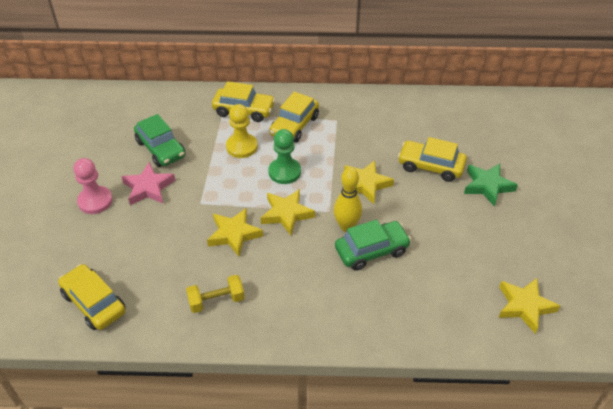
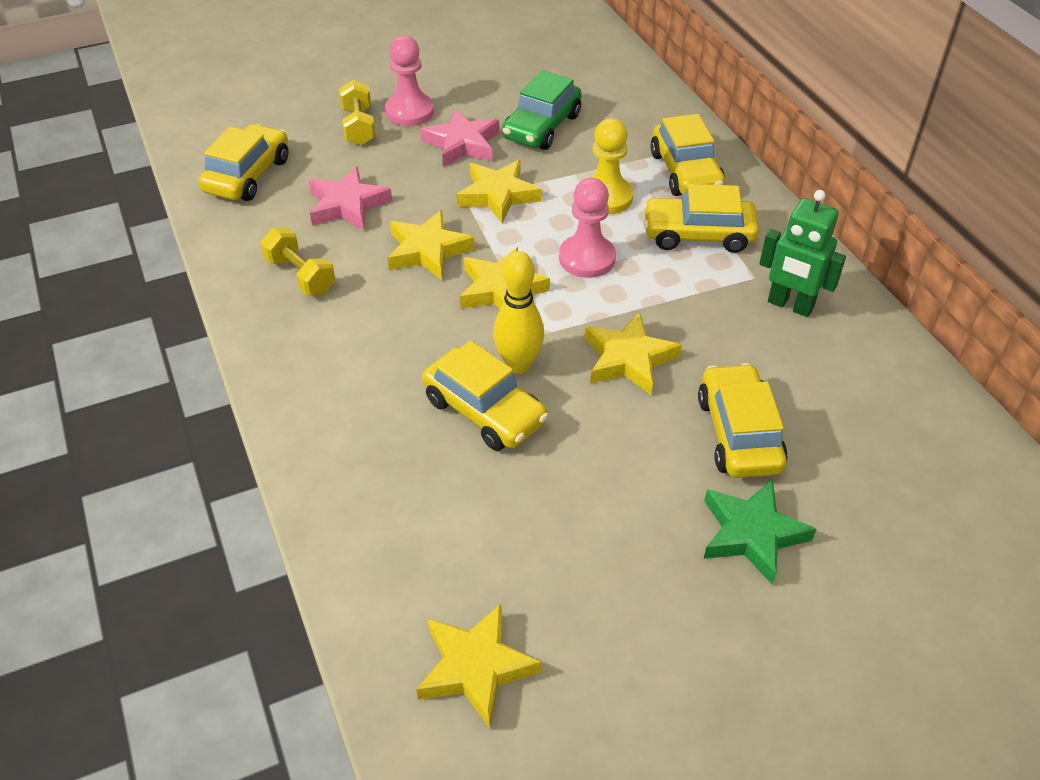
camera: 65 degrees right, 0 degrees up
green pawn [268,129,301,184] -> pink pawn [559,178,616,278]
green car [335,220,411,271] -> yellow car [422,341,549,451]
none -> pink star [308,166,392,231]
none -> yellow dumbbell [339,80,375,146]
none -> yellow star [457,160,542,223]
none -> green robot [759,190,846,317]

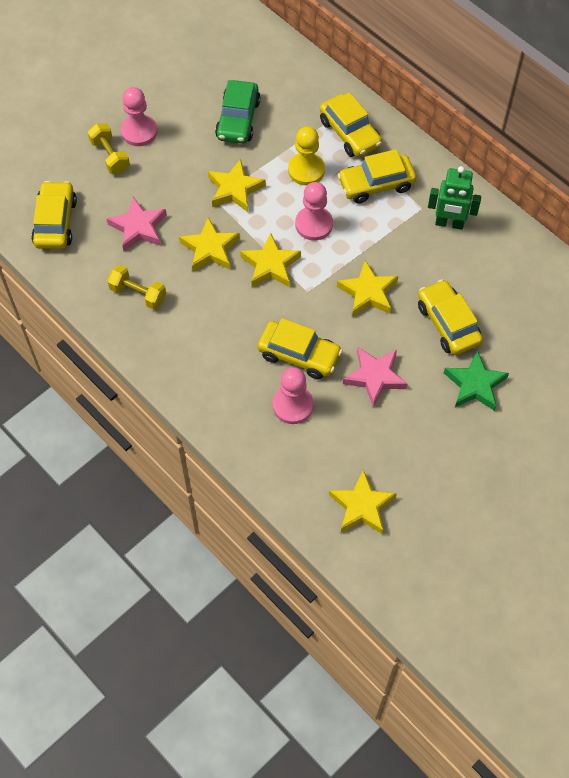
camera: 20 degrees left, 15 degrees up
pink star [420,109,499,167] -> pink star moved to [343,347,407,407]
yellow bowling pin [493,251,544,374] -> none
none -> pink pawn [273,367,314,424]

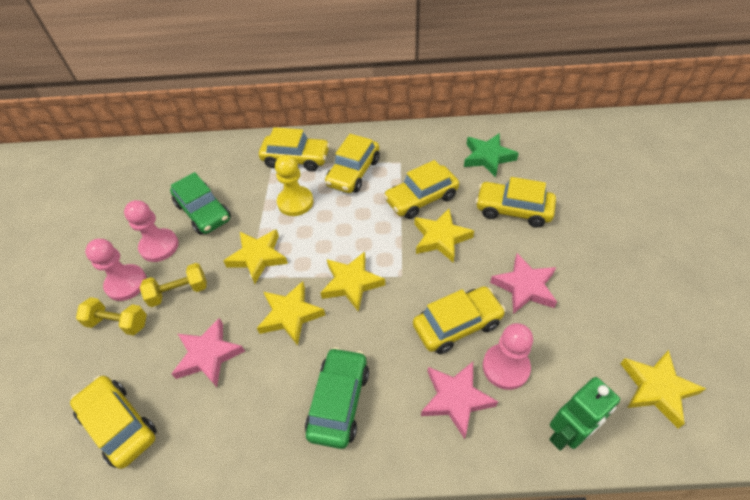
camera: 45 degrees left, 10 degrees down
yellow dumbbell [107,265,166,310] -> yellow dumbbell moved to [140,263,207,307]
pink pawn [295,182,333,241] -> pink pawn moved to [124,200,179,262]
green robot [428,166,481,230] -> green robot moved to [549,377,620,451]
green star [444,350,509,411] -> green star moved to [464,133,519,178]
none -> green car [305,347,369,449]
none -> yellow car [384,160,459,219]
none -> pink star [421,362,498,439]

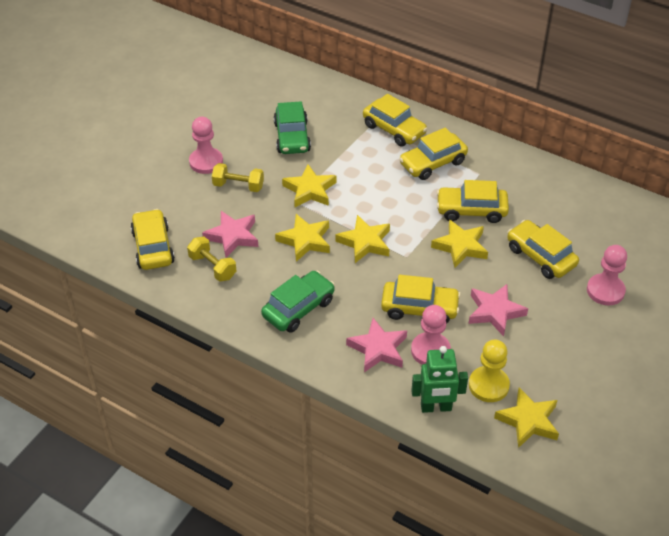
camera: 30 degrees right, 5 degrees down
yellow dumbbell [76,297,147,336] -> yellow dumbbell moved to [187,236,236,282]
pink pawn [124,200,179,262] -> pink pawn moved to [587,245,627,306]
yellow pawn [275,155,313,216] -> yellow pawn moved to [469,340,510,402]
green star [464,133,519,178] -> none

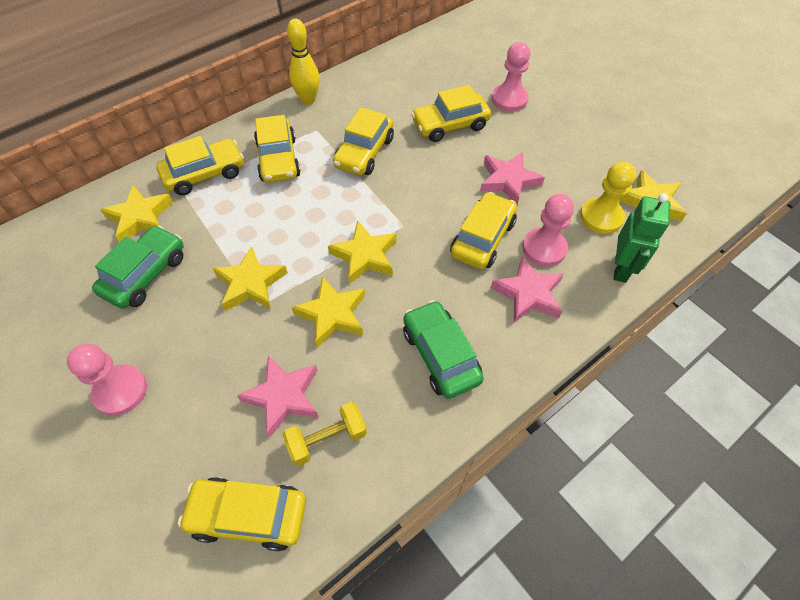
camera: 70 degrees left, 10 degrees up
yellow dumbbell [212,163,264,192] -> none
green car [274,101,311,154] -> green car turned 75 degrees counterclockwise [92,225,184,309]
yellow star [431,219,488,268] -> yellow star moved to [100,185,173,242]
none -> yellow bowling pin [287,19,320,105]

